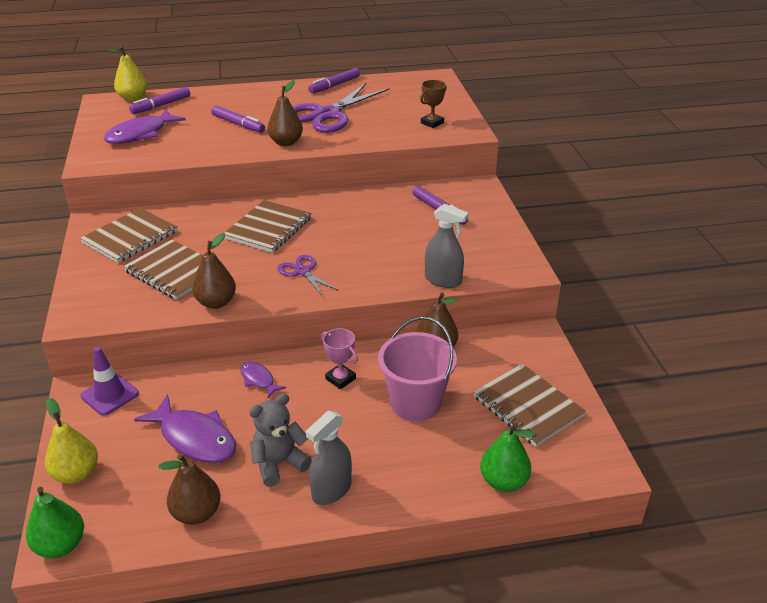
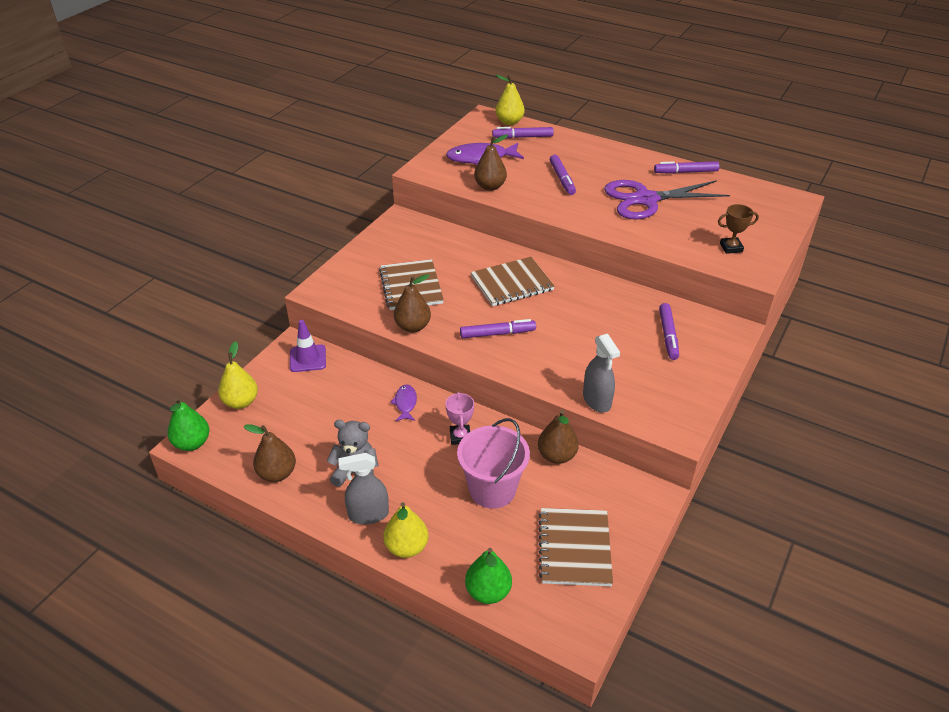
camera: 40 degrees right, 5 degrees up
brown notebook [80,208,177,263] -> none
purple fish [134,394,236,463] -> none
brown pear [267,80,303,146] -> brown pear moved to [474,134,508,191]
purple scissors [277,255,339,297] -> purple marker [460,319,536,338]
none -> yellow pear [383,502,429,558]

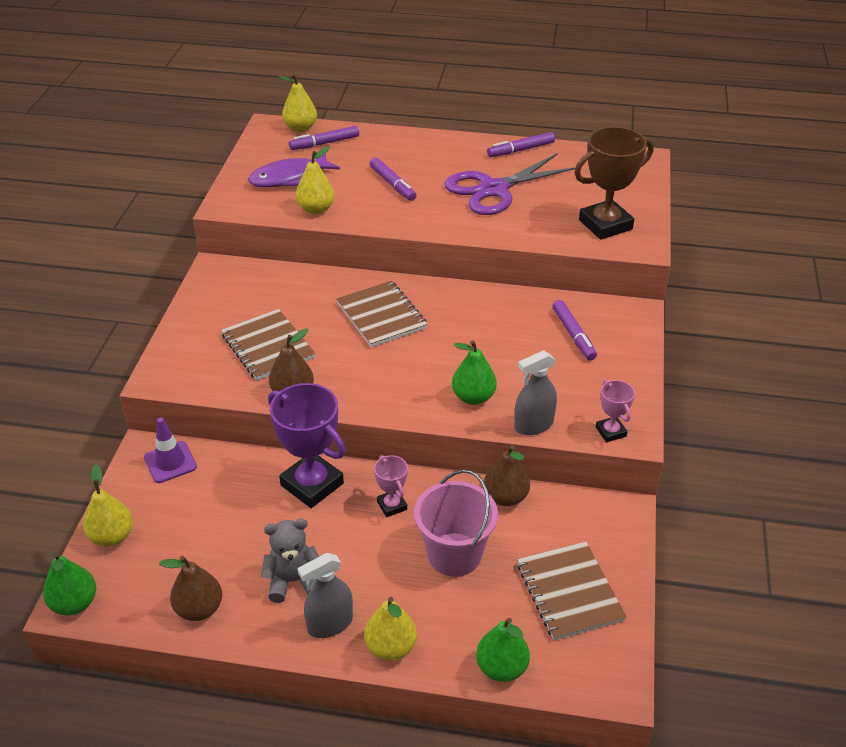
camera: 20 degrees left, 0 degrees up
purple fish [390,384,417,421] -> purple trophy [268,383,346,508]
purple marker [460,319,536,338] -> none
brown notebook [471,257,555,306] -> brown notebook turned 75 degrees counterclockwise [336,281,428,347]
brown pear [474,134,508,191] -> yellow pear [296,146,335,214]
grey spray bottle [583,334,620,413] -> grey spray bottle turned 105 degrees clockwise [514,350,557,435]
brown trophy [718,204,759,254] -> brown trophy [574,127,653,240], size x1.98
none -> green pear [452,340,497,405]
none -> pink trophy [596,380,635,442]

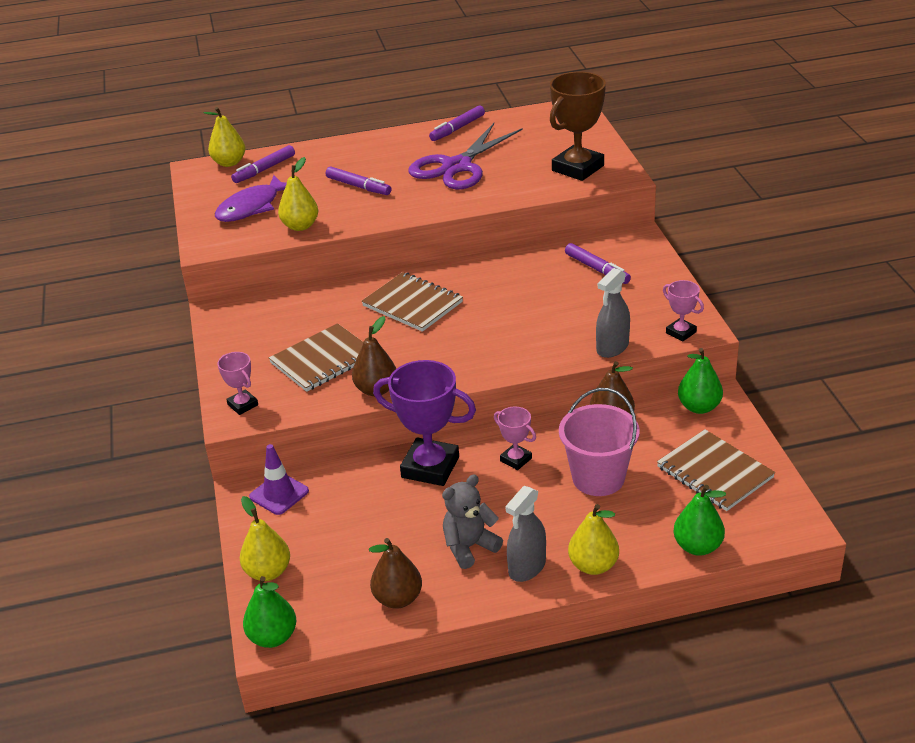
camera: 20 degrees left, 5 degrees down
brown notebook [221,309,315,380] -> brown notebook turned 75 degrees counterclockwise [269,323,363,392]
green pear [452,340,497,405] -> green pear moved to [678,348,723,414]
none -> pink trophy [217,352,258,415]

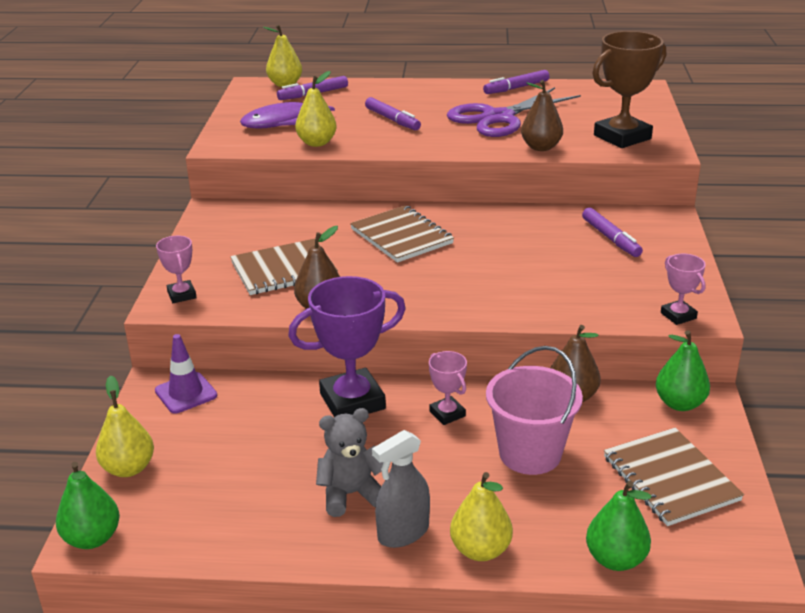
camera: 15 degrees right, 5 degrees down
brown pear [369,538,422,609] -> brown pear moved to [521,80,563,151]
purple trophy [373,360,476,486] -> purple trophy turned 60 degrees counterclockwise [288,276,406,417]
grey spray bottle [596,268,630,358] -> none

